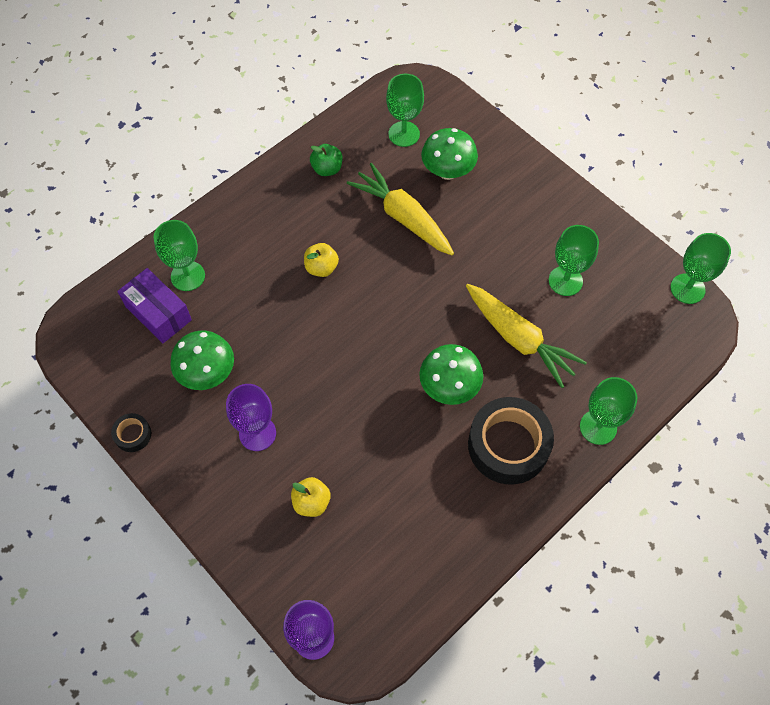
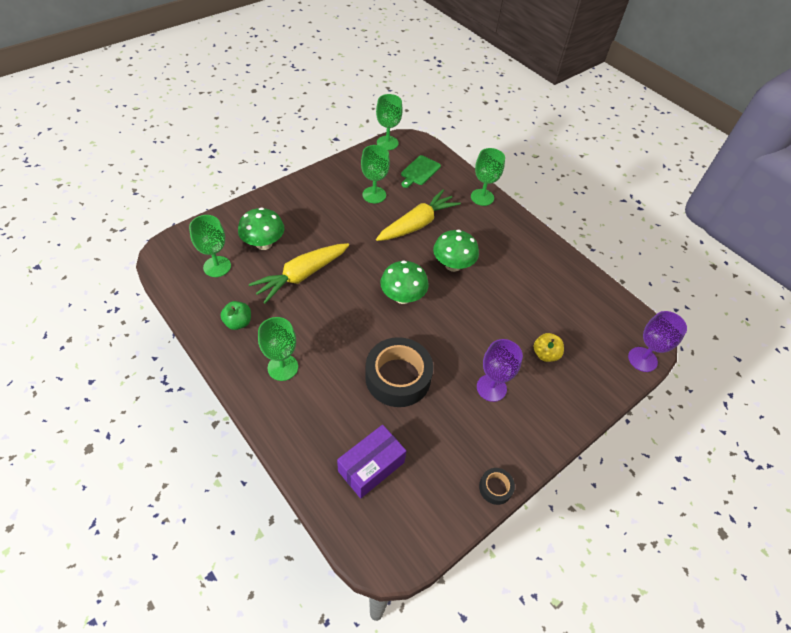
camera: 90 degrees left, 10 degrees down
green goblet [154,220,205,291] -> green goblet moved to [258,317,298,381]
green mushroom [170,330,234,390] -> green mushroom moved to [380,260,429,304]
yellow apple [304,243,339,277] -> none
black tape [468,397,554,484] -> black tape moved to [365,337,433,407]
none -> green cutting board [401,155,441,188]

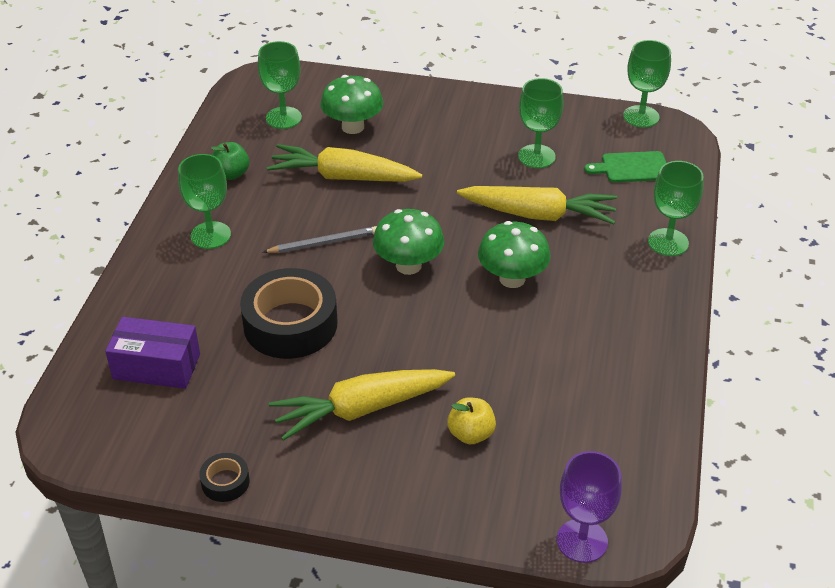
camera: 55 degrees right, 10 degrees down
purple goblet [477,339,523,402] -> yellow carrot [269,369,455,441]
none -> grey pencil [263,226,377,253]

